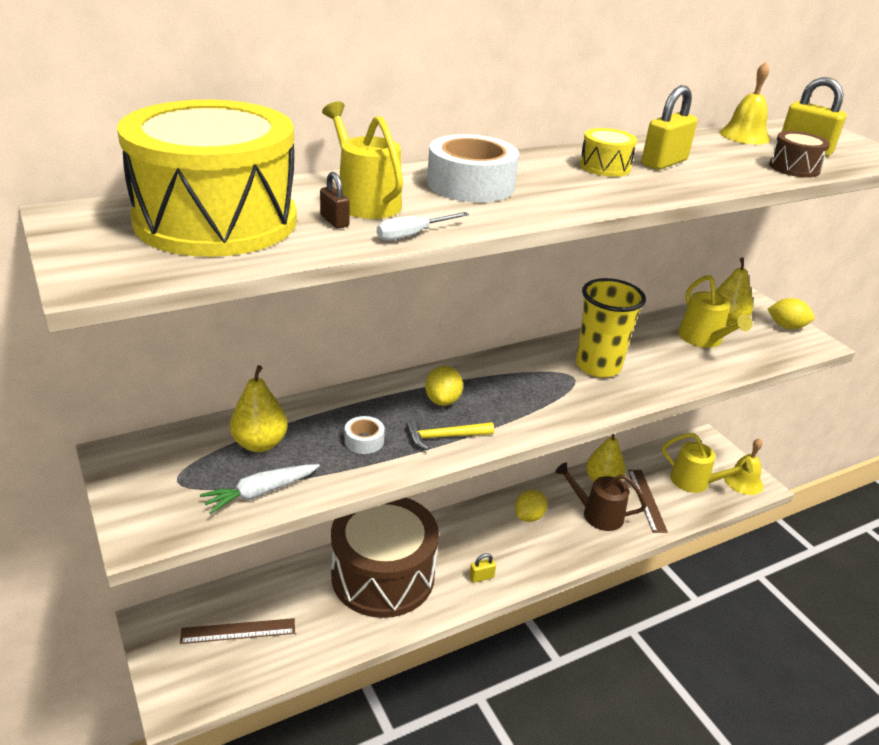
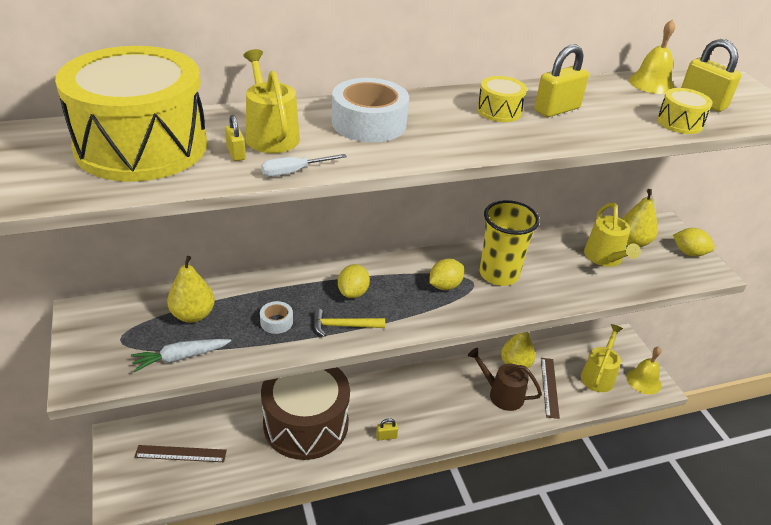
camera: 10 degrees right, 5 degrees up
brown padlock [320,172,350,229] -> yellow padlock [225,115,246,161]
yellow lemon [515,490,547,522] -> yellow lemon moved to [429,259,464,290]
yellow watering can [662,433,753,493] -> yellow watering can turned 105 degrees counterclockwise [581,324,623,392]
brown drum [769,131,830,178] -> yellow drum [657,88,713,134]

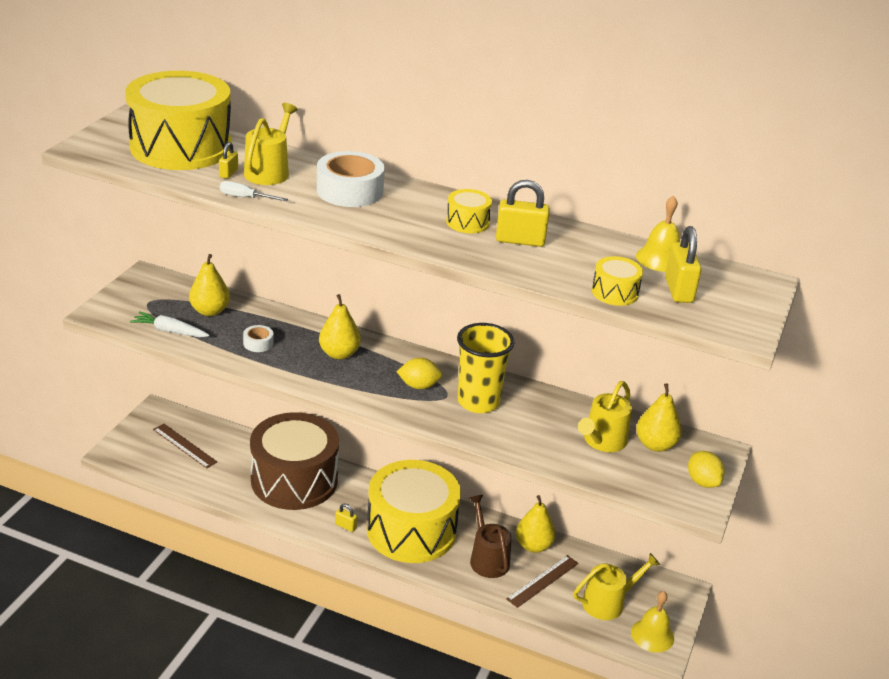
camera: 40 degrees right, 5 degrees down
yellow hammer [313,309,385,337] -> none
yellow lemon [338,264,370,298] -> yellow pear [319,294,361,359]
none -> yellow drum [367,460,461,563]

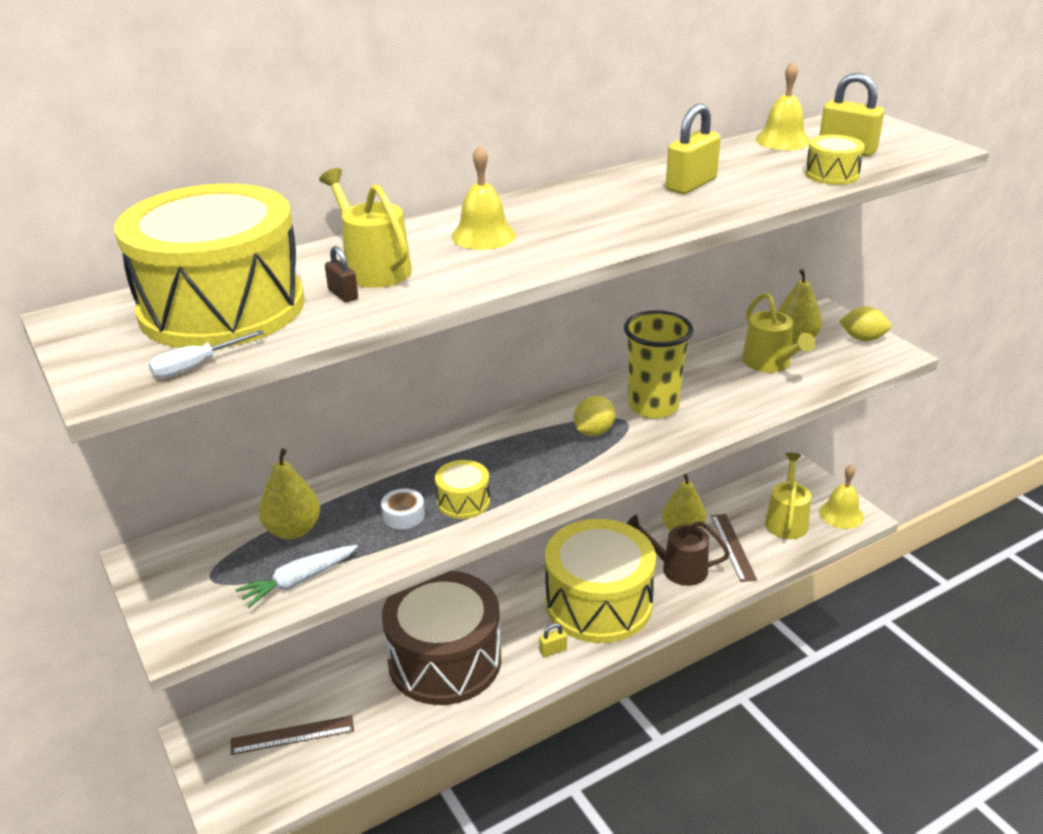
camera: 50 degrees left, 0 degrees up
yellow padlock [219,142,238,179] -> brown padlock [325,246,358,302]
white screwdriver [220,181,288,201] -> white screwdriver moved to [148,330,264,378]
white tape [317,151,385,207] -> yellow bell [451,145,516,250]
yellow pear [319,294,361,359] -> none
yellow drum [446,189,492,233] -> yellow drum moved to [435,460,490,519]

